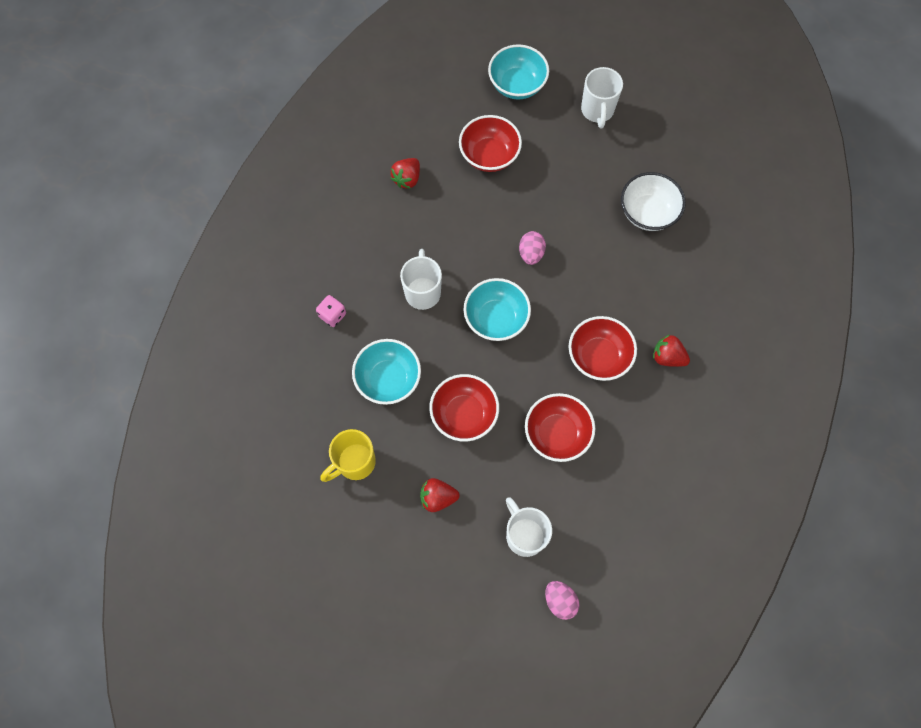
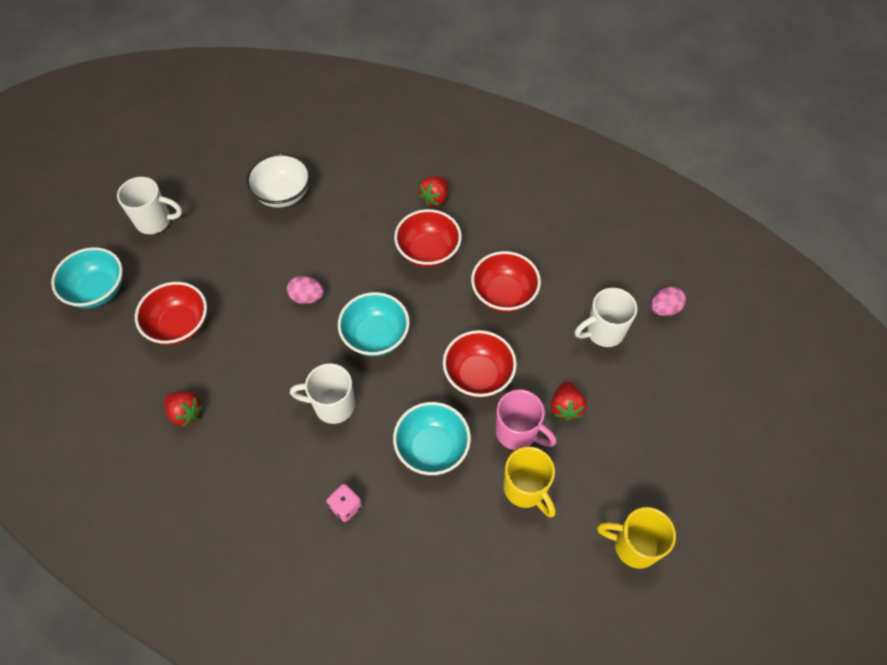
camera: 85 degrees left, 10 degrees down
none -> pink mug [496,390,557,450]
none -> yellow mug [597,507,676,569]

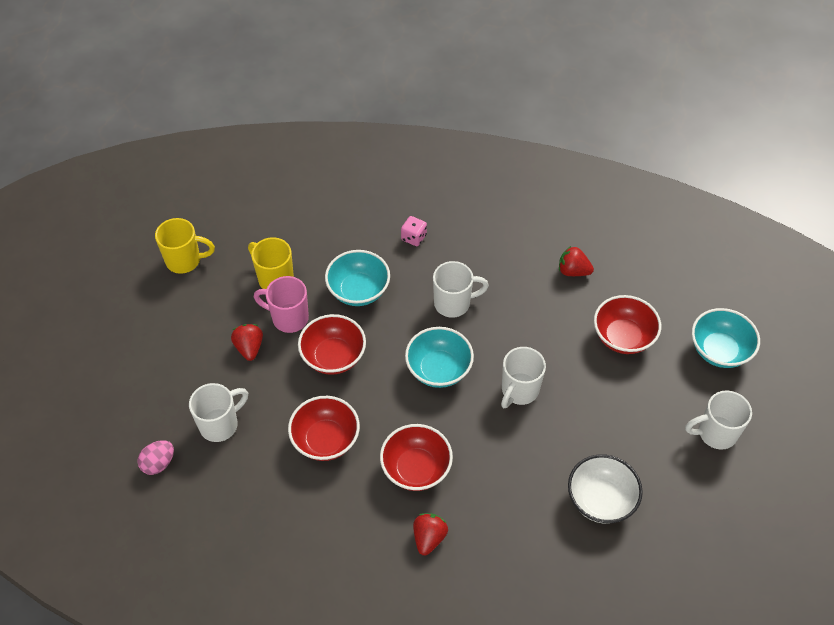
camera: 165 degrees right, 5 degrees down
pink egg [287,276,324,304] -> white mug [501,347,546,408]

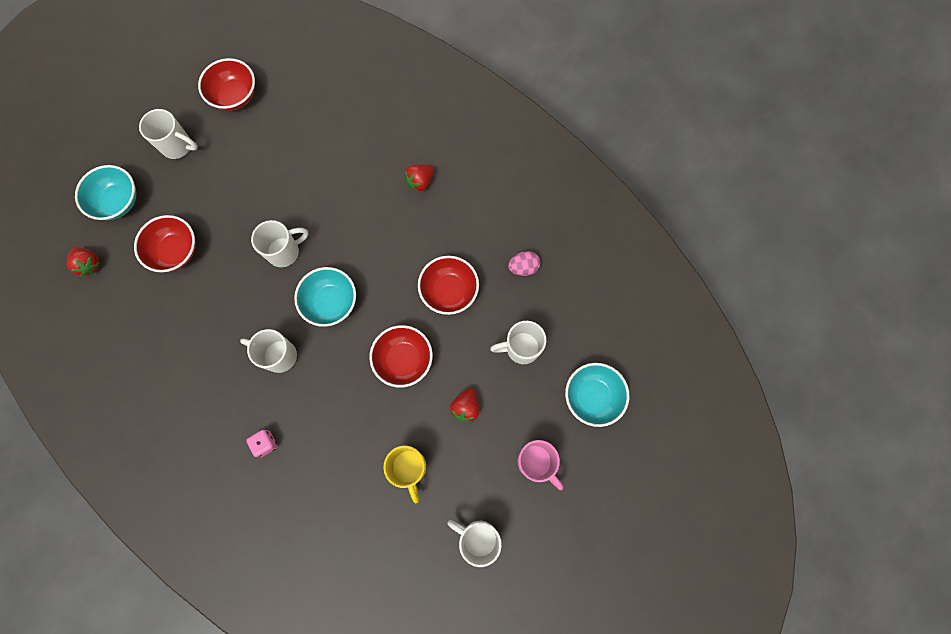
camera: 150 degrees left, 20 degrees up
pink egg [137,440,174,475] -> pink egg moved to [508,251,540,276]
yellow mug [155,218,215,274] -> white mug [447,520,502,567]
pink mug [254,276,309,333] -> pink mug moved to [517,440,563,490]
turquoise bowl [325,250,390,306] -> turquoise bowl moved to [565,363,629,427]
red bowl [380,424,453,491] -> red bowl moved to [198,58,255,111]
red strawberry [559,246,594,276] -> red strawberry moved to [67,247,100,277]
white bowl [568,454,643,524] -> none

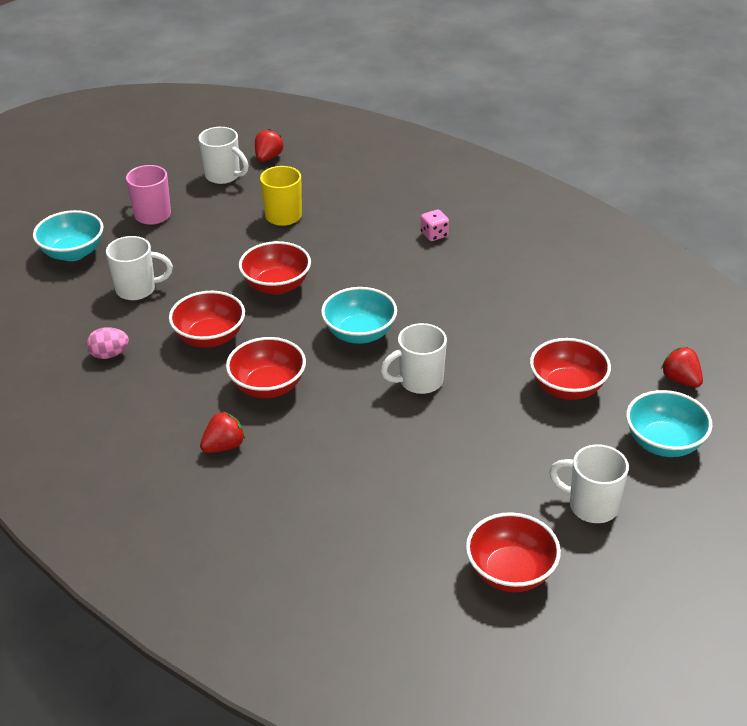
camera: 175 degrees left, 35 degrees down
white mug [240,329,297,373] -> none
red strawberry [450,388,479,422] -> red strawberry moved to [255,129,284,162]
none -> red bowl [226,337,306,398]

